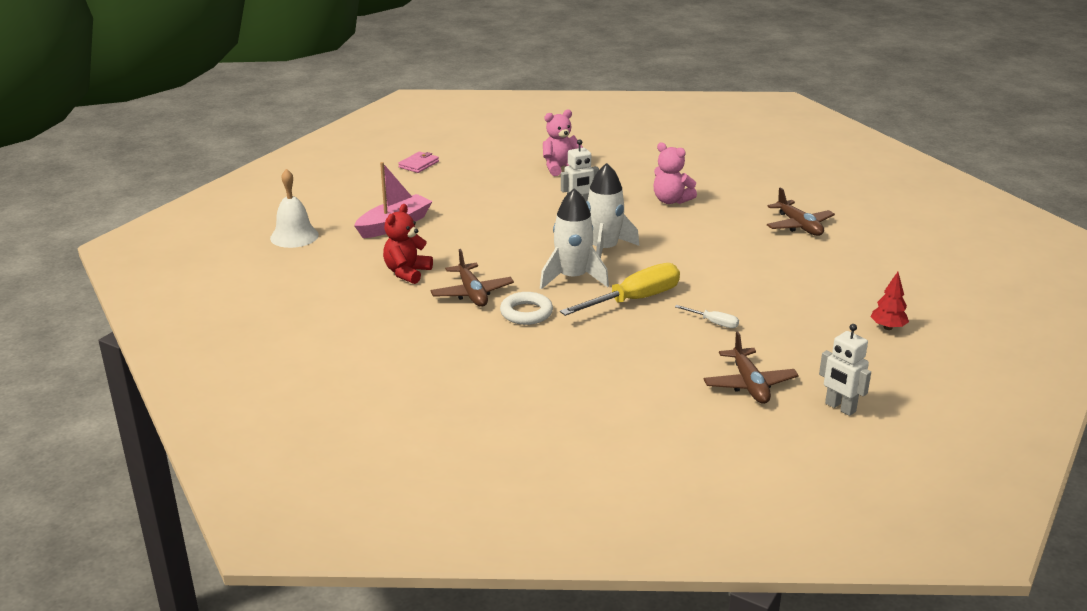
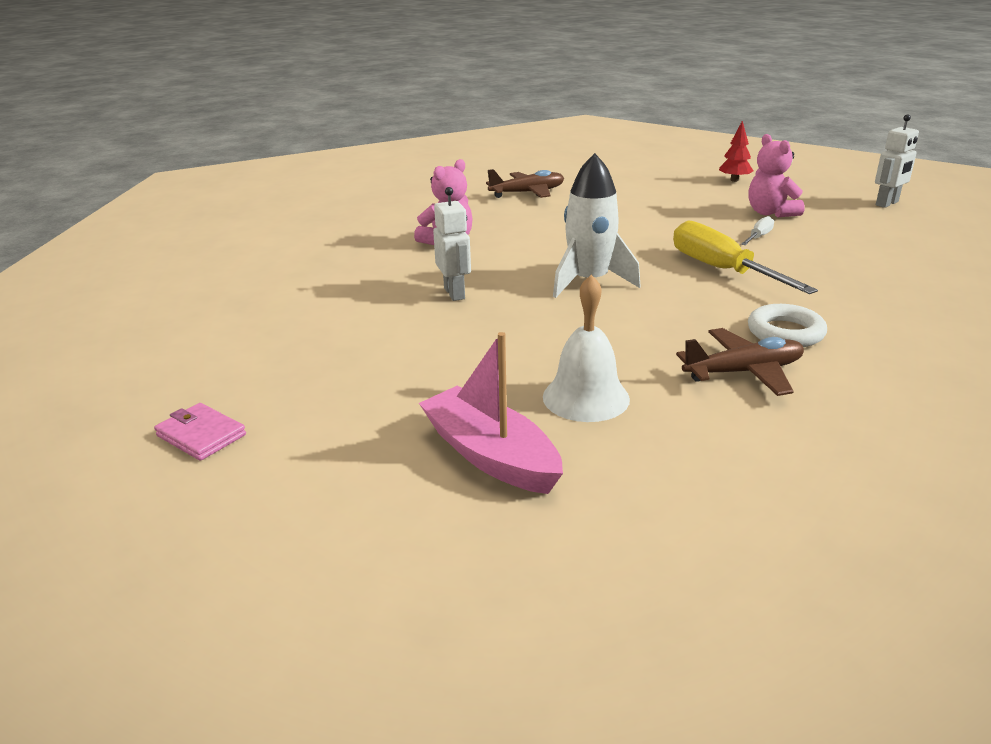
camera: 85 degrees left, 0 degrees up
white bell [270,169,319,248] -> white bell moved to [543,275,630,422]
red teddy bear [383,204,433,284] -> none
white rocket [540,188,609,289] -> none
pink teddy bear [543,109,583,176] -> pink teddy bear moved to [748,134,805,218]
brown plane [703,331,799,404] -> none

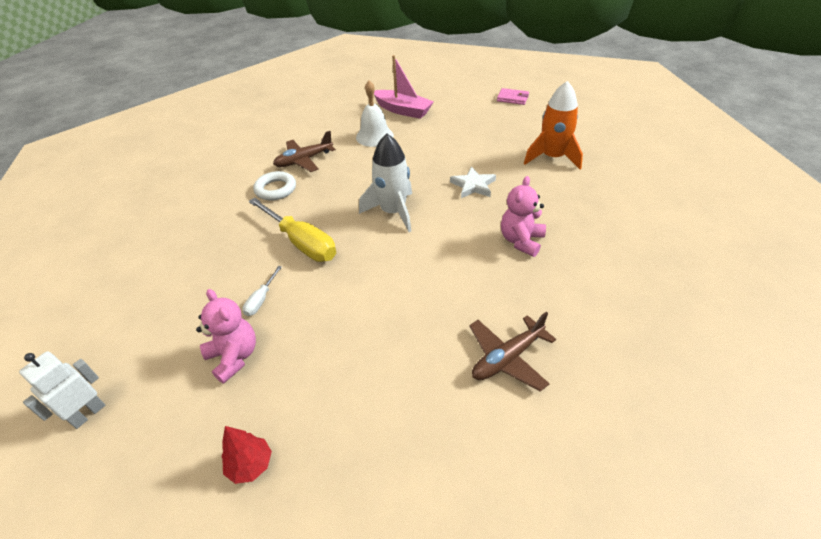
camera: 165 degrees right, 15 degrees up
white robot [433,187,471,301] -> white star [450,166,496,198]
none -> orange rocket [524,81,583,169]

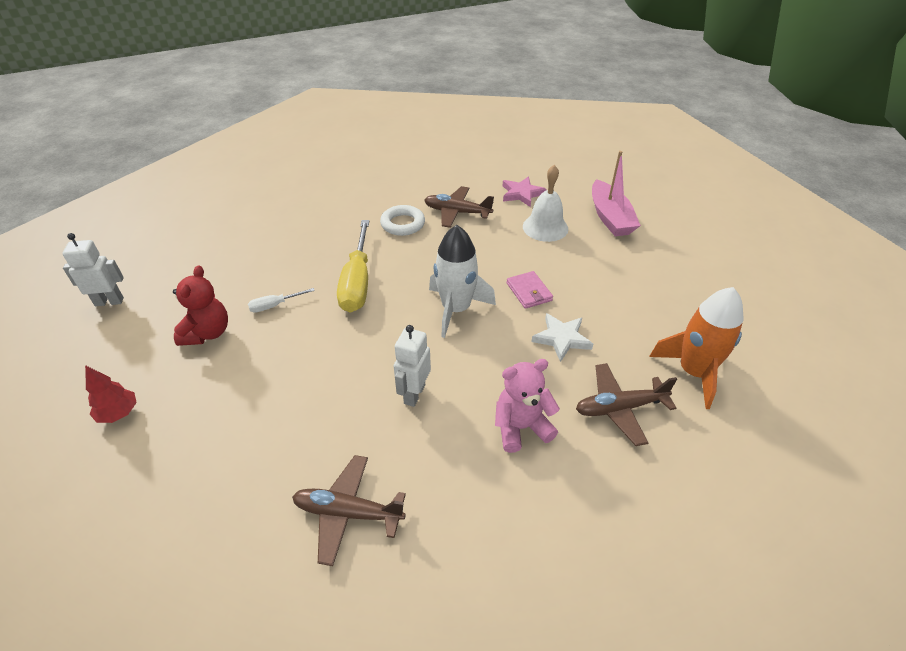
camera: 45 degrees right, 0 degrees up
pink teddy bear [196,289,256,384] -> red teddy bear [173,265,228,346]
pink wallet [497,88,529,105] -> pink wallet moved to [506,271,553,309]
none -> white robot [394,325,431,407]
none -> pink star [503,177,546,207]
none -> brown plane [576,363,677,446]

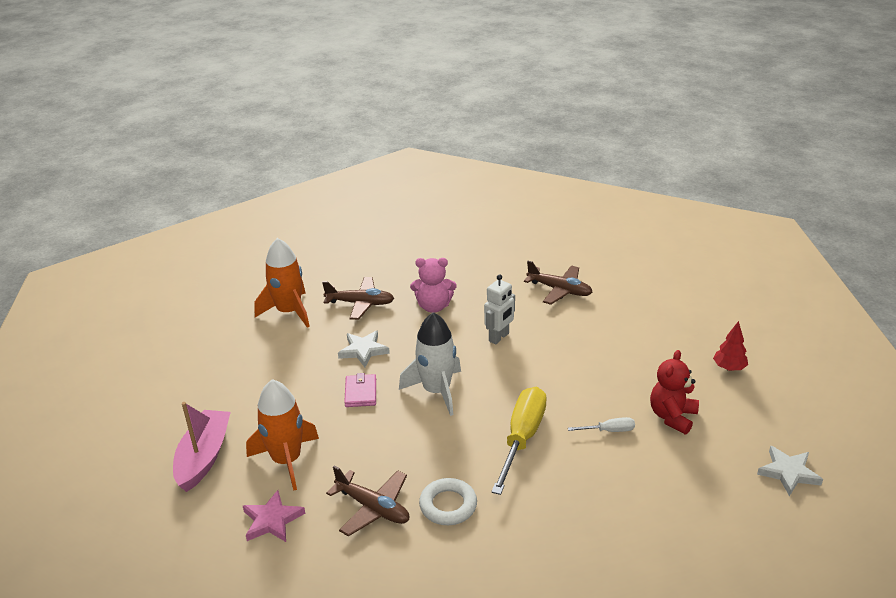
camera: 160 degrees left, 10 degrees down
white robot [62,233,124,306] -> white star [757,446,823,496]
white bell [523,165,568,242] -> orange rocket [246,379,319,491]

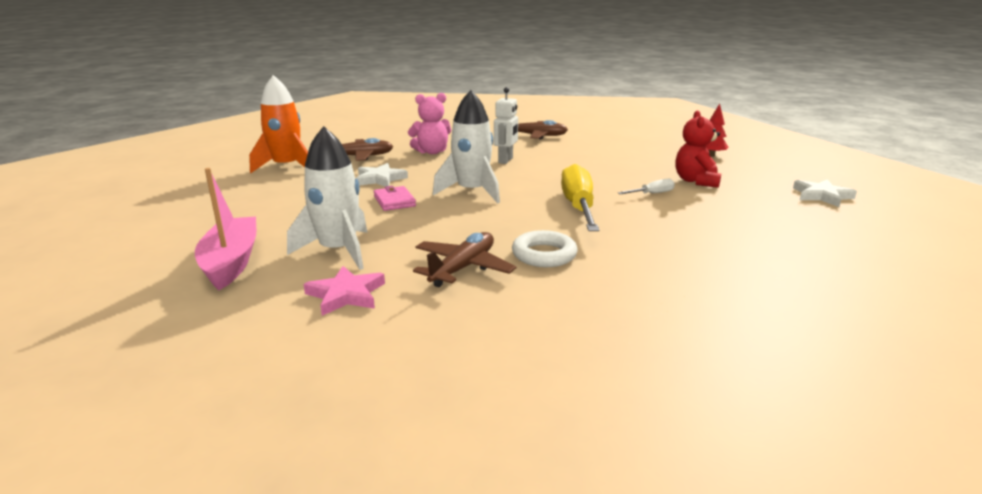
camera: 20 degrees left, 10 degrees down
orange rocket [246,379,319,491] -> white rocket [287,126,368,270]
brown plane [326,465,410,536] -> brown plane turned 75 degrees counterclockwise [413,232,516,287]

